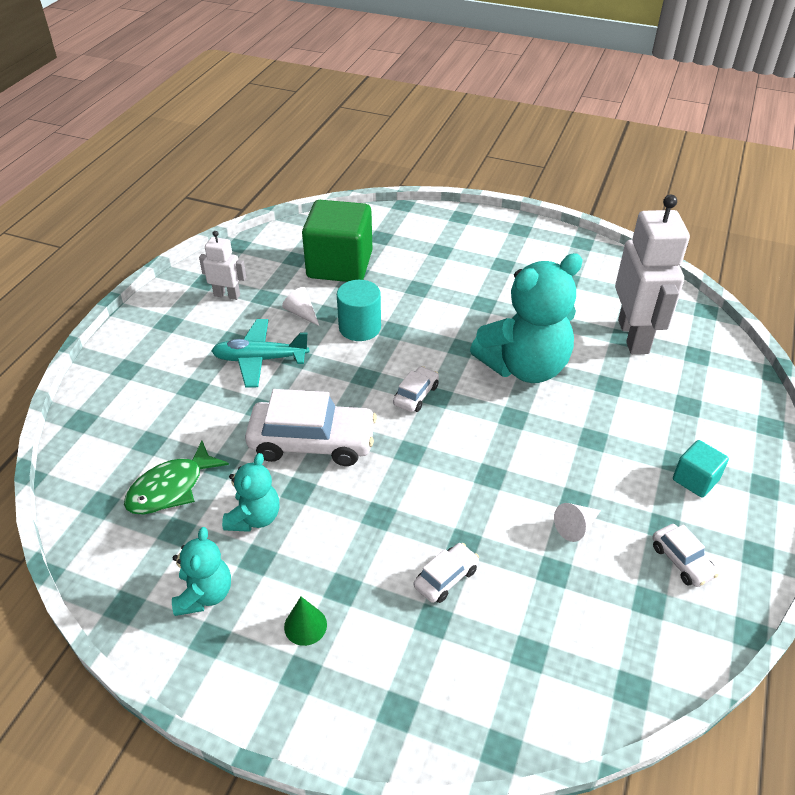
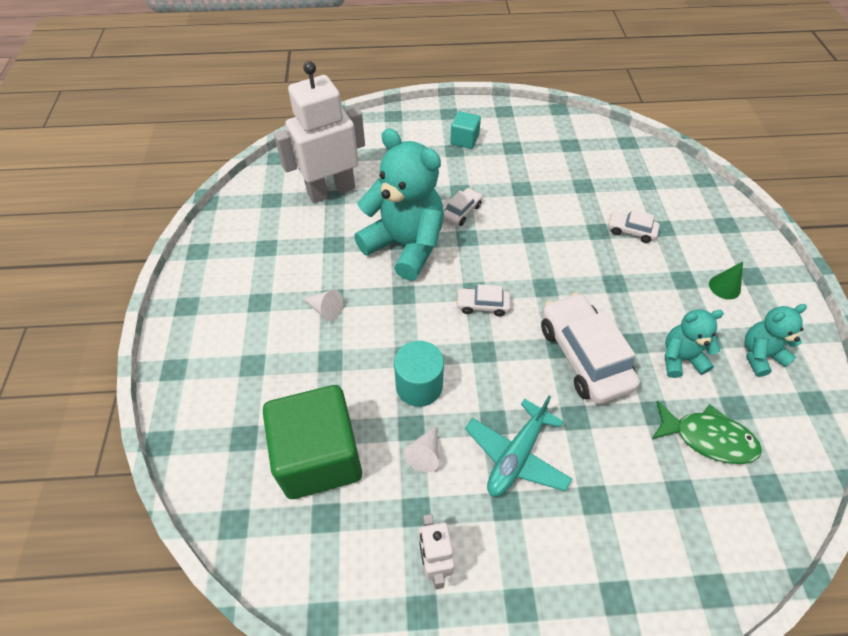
camera: 115 degrees left, 10 degrees up
turquoise plane [211,319,309,387] -> turquoise plane turned 60 degrees clockwise [465,396,572,497]
white cone [554,503,601,542] -> white cone moved to [303,290,343,321]
white car [652,524,719,587] -> white car moved to [443,188,483,226]

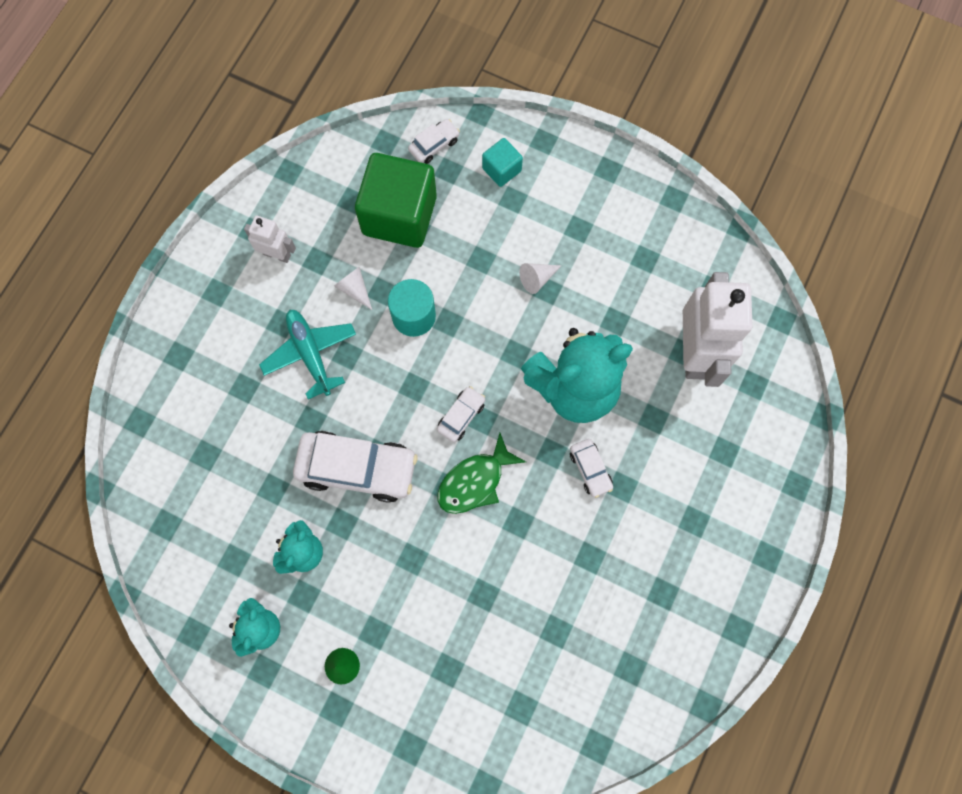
camera: 120 degrees right, 20 degrees up
turquoise cube [450,111,481,149] -> turquoise cube moved to [482,138,523,187]
white car [608,210,660,243] -> white car moved to [408,119,460,164]
green fish [652,401,762,464] -> green fish moved to [438,433,526,514]

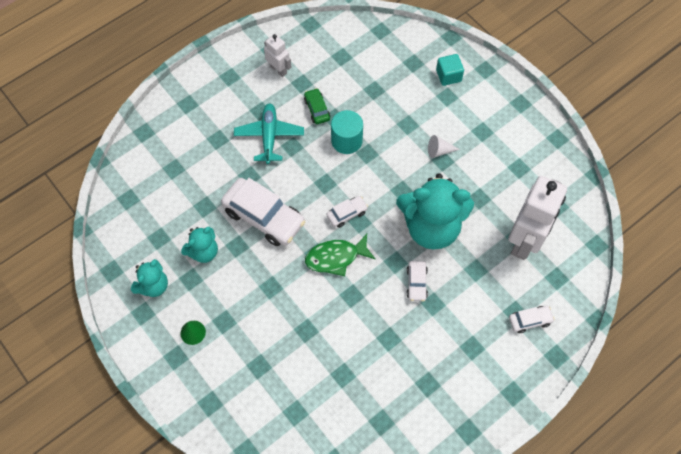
camera: 25 degrees right, 10 degrees down
white cone [334,267,372,310] -> green car [304,88,330,124]
green cube [355,153,437,248] -> none
white car [408,119,460,164] -> white car moved to [509,306,555,333]

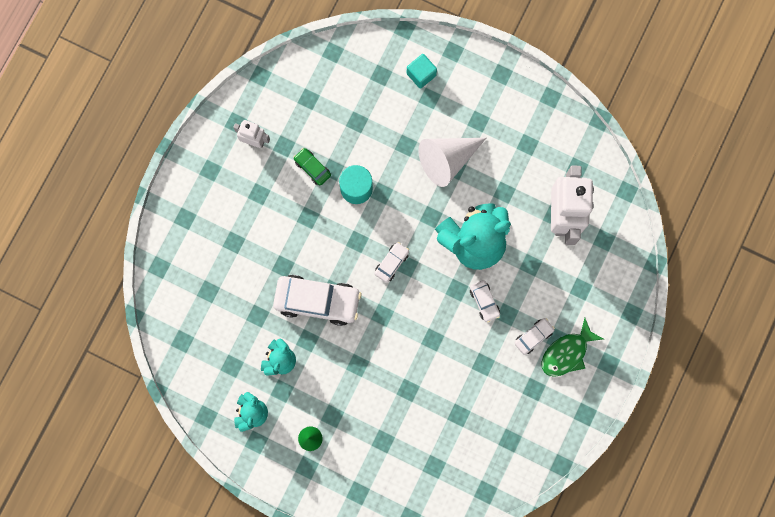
camera: 25 degrees left, 15 degrees up
turquoise plane [234,103,304,164] -> none
green fish [305,234,376,276] -> green fish moved to [542,318,603,377]
white cone [428,135,460,158] -> white cone [418,138,486,187], size x2.17
white car [509,306,555,333] -> white car moved to [514,318,555,355]

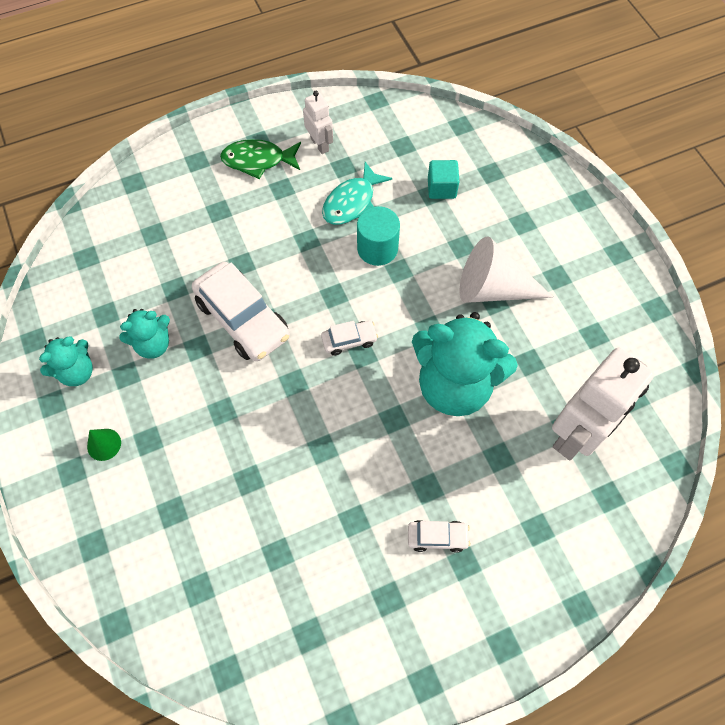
camera: 40 degrees right, 15 degrees down
green car [294,148,331,186] -> turquoise fish [322,162,392,225]
turquoise cube [407,54,437,89] -> turquoise cube moved to [428,160,460,199]
white car [470,280,500,323] -> none
green fish [542,318,603,377] -> green fish moved to [220,139,301,179]

